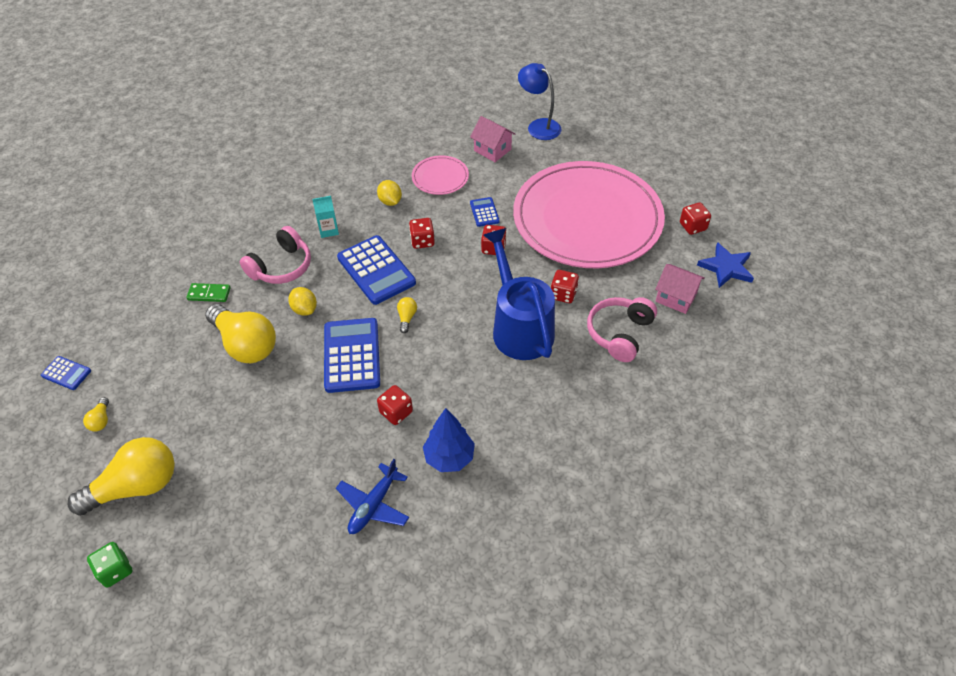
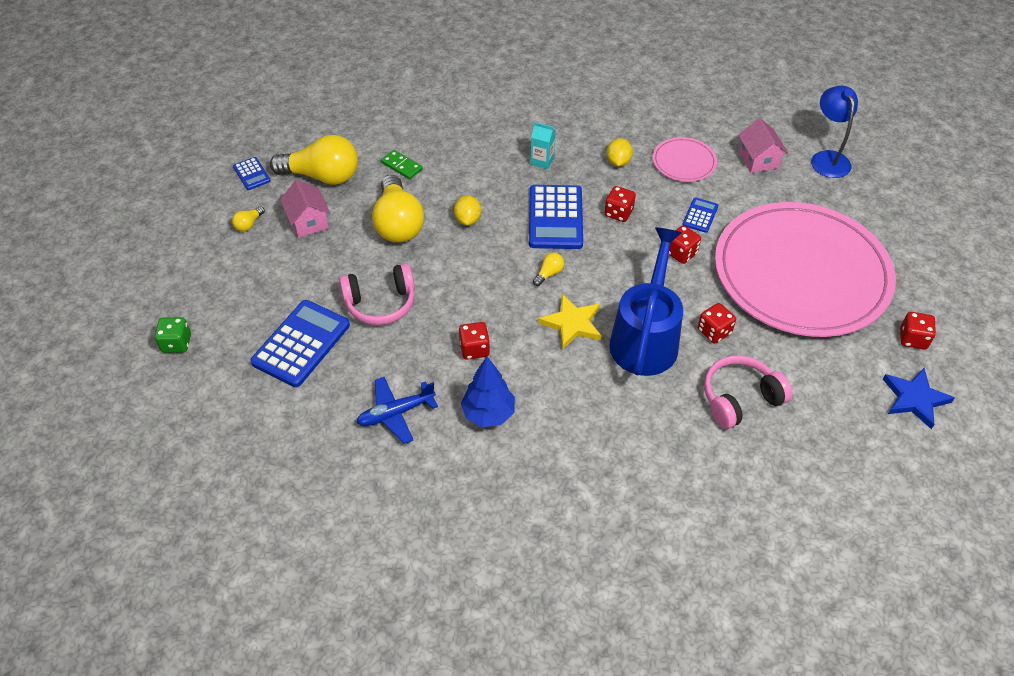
camera: 35 degrees right, 0 degrees up
yellow light bulb [68,437,175,516] -> yellow light bulb moved to [270,135,358,185]
pink headphones [240,226,311,284] -> pink headphones moved to [339,263,415,325]
blue calculator [324,318,380,393] -> blue calculator moved to [251,300,350,387]
pink house [655,264,705,314] -> pink house moved to [280,180,330,238]
none -> yellow star [538,294,601,350]

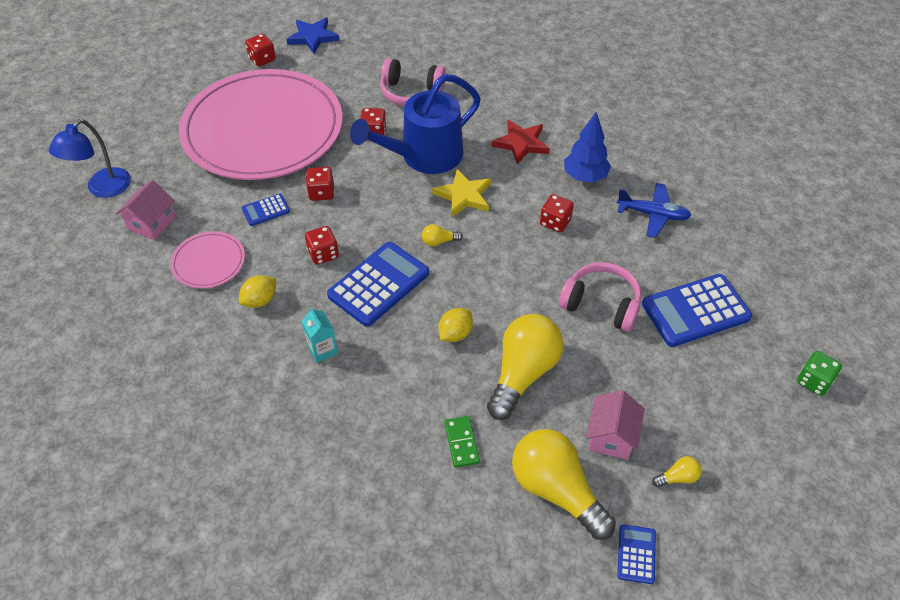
camera: 140 degrees left, 0 degrees up
none -> red star [492,120,550,165]

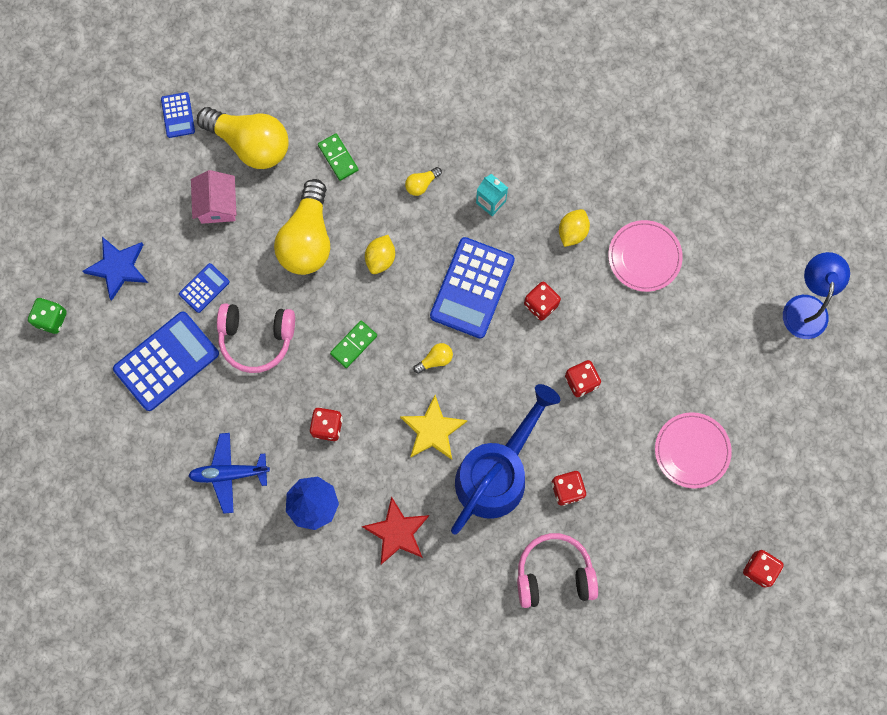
camera: 160 degrees right, 25 degrees up
pink house [116,180,176,240] -> none
pink plate [179,69,343,180] -> pink plate [655,412,732,489], size x0.40
blue calculator [242,194,290,226] -> blue calculator moved to [179,263,230,313]
blue star [286,18,339,54] -> blue star moved to [82,237,148,301]
yellow light bulb [652,456,702,488] -> yellow light bulb moved to [405,167,442,196]
none -> green domino [330,321,377,368]

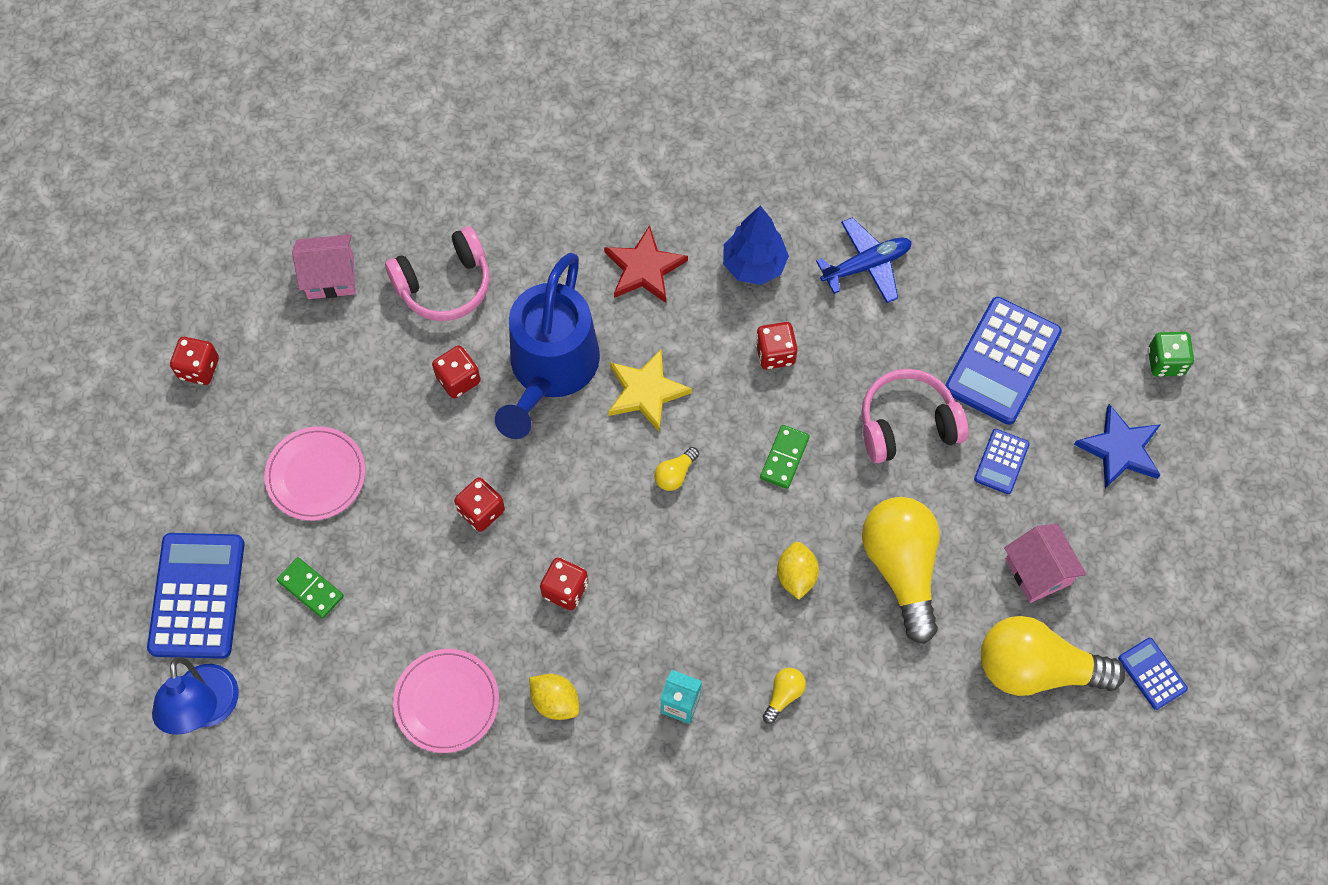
camera: 160 degrees right, 10 degrees down
green domino [318,133,358,181] -> green domino moved to [277,557,344,619]
blue calculator [430,237,515,338] -> blue calculator moved to [147,533,245,659]
yellow lemon [559,209,590,247] -> yellow lemon turned 60 degrees counterclockwise [529,674,579,720]
none -> pink house [292,234,356,299]

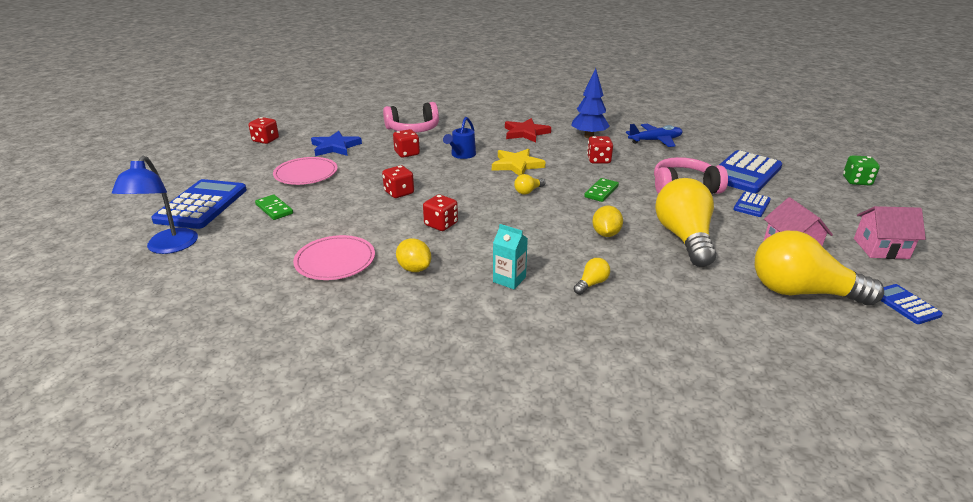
camera: 10 degrees right, 35 degrees down
pink house [292,234,356,299] -> pink house moved to [854,206,926,259]
blue watering can [495,253,600,439] -> blue watering can [443,117,476,159], size x0.46
blue star [1074,404,1161,489] -> blue star moved to [311,131,362,156]

